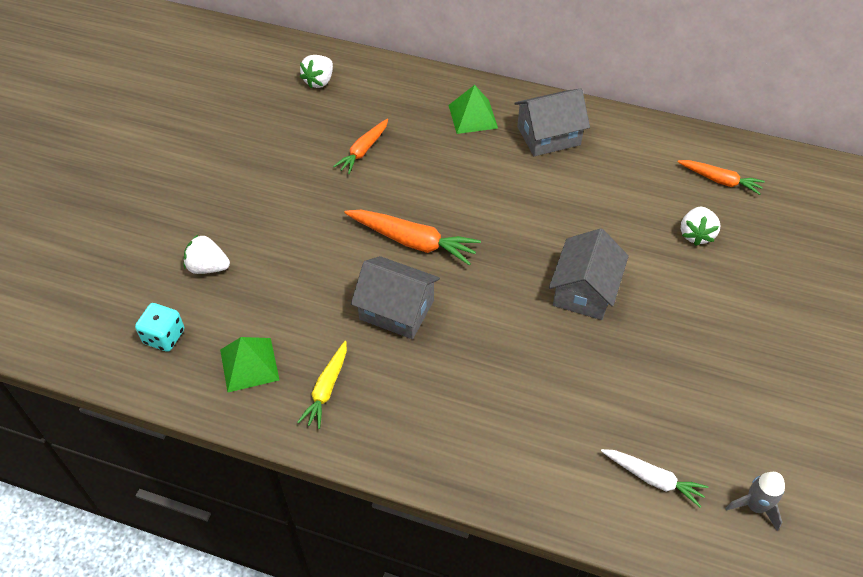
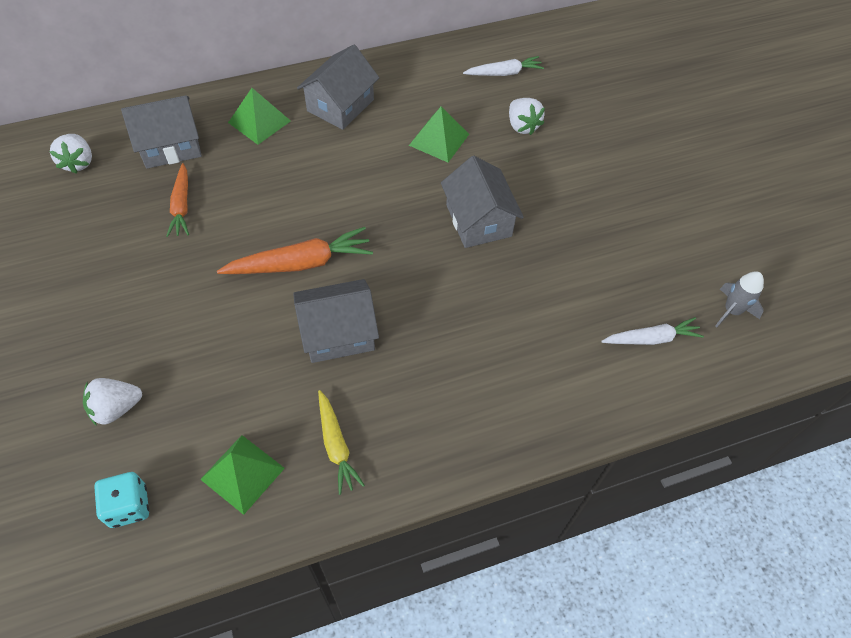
camera: 40 degrees left, 5 degrees up
orange carrot [678,160,765,195] -> white carrot [463,56,544,76]
none -> grey house [121,95,202,169]
none -> green pyramid [409,106,469,162]

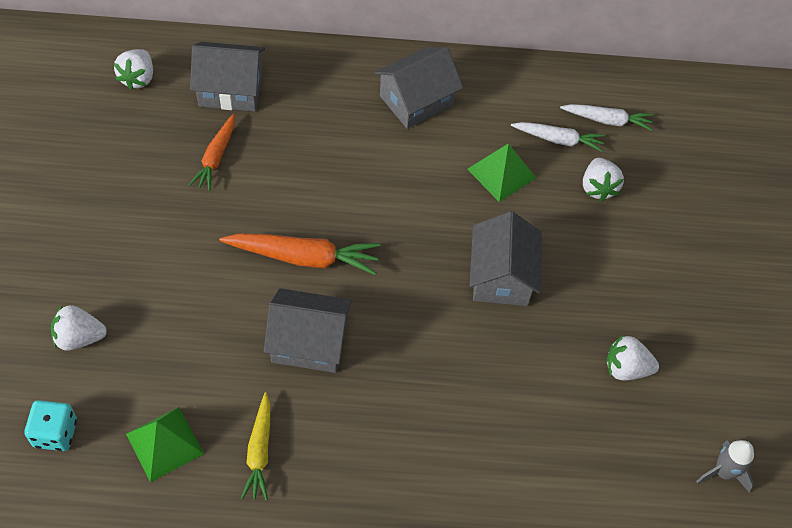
camera: 20 degrees right, 0 degrees up
green pyramid [228,88,291,145] -> none
white carrot [601,317,704,345] -> white carrot moved to [511,122,605,152]
none -> white strawberry [606,335,659,381]

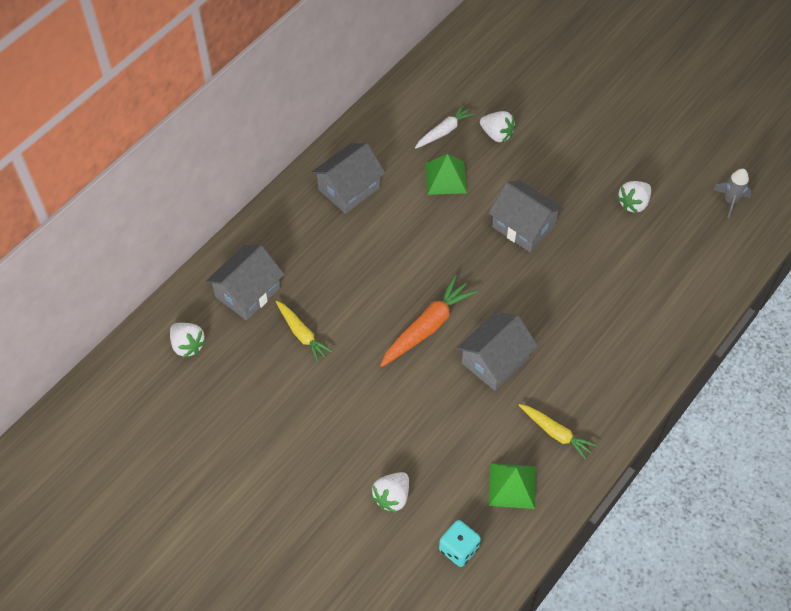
camera: 50 degrees left, 0 degrees up
orange carrot [189,114,235,191] -> yellow carrot [276,301,333,362]
grey house [374,47,463,129] -> grey house turned 45 degrees clockwise [311,143,386,214]
white carrot [560,104,653,131] -> none

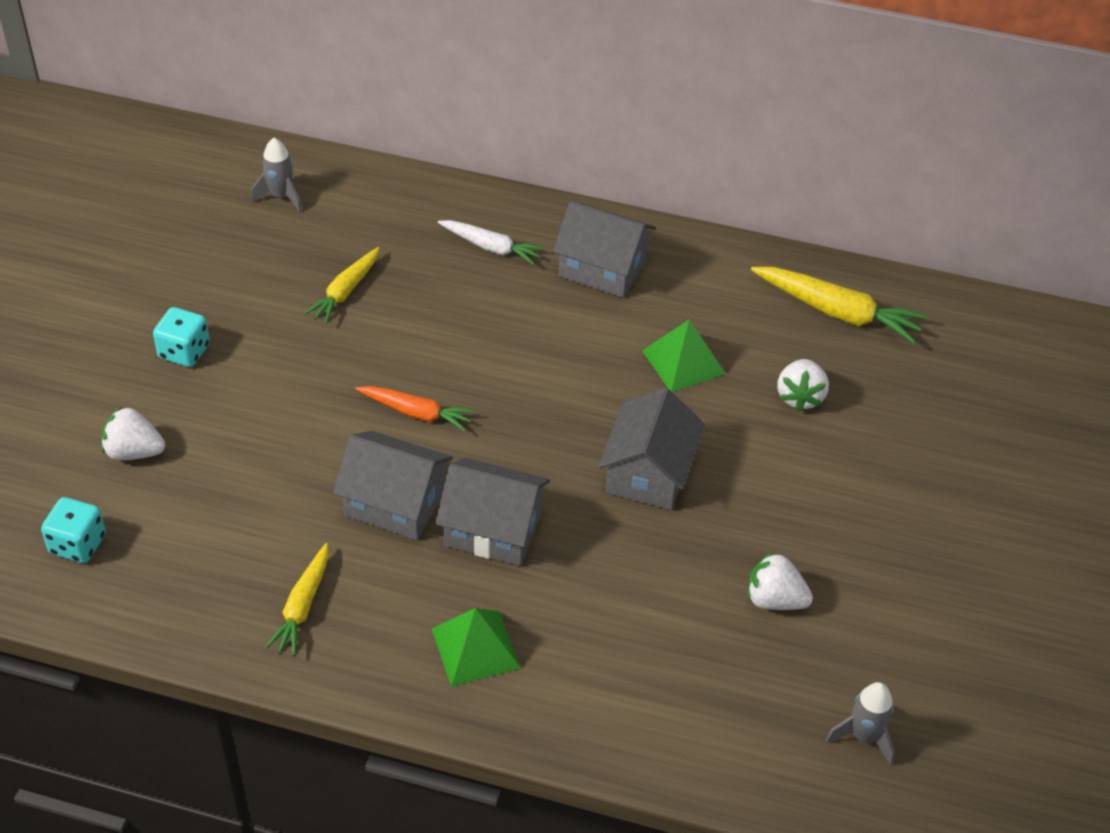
camera: 65 degrees right, 10 degrees down
white strawberry [170,323,206,358] -> grey rocket [251,138,302,211]
grey house [206,245,284,321] -> grey house moved to [435,458,550,566]
orange carrot [380,275,477,367] -> orange carrot [355,386,476,432], size x0.64
white carrot [415,104,475,149] -> white carrot moved to [438,220,545,265]
green pyramid [489,463,536,509] -> green pyramid moved to [432,608,520,687]
none -> turquoise dice [153,307,210,367]
none -> yellow carrot [751,267,928,344]

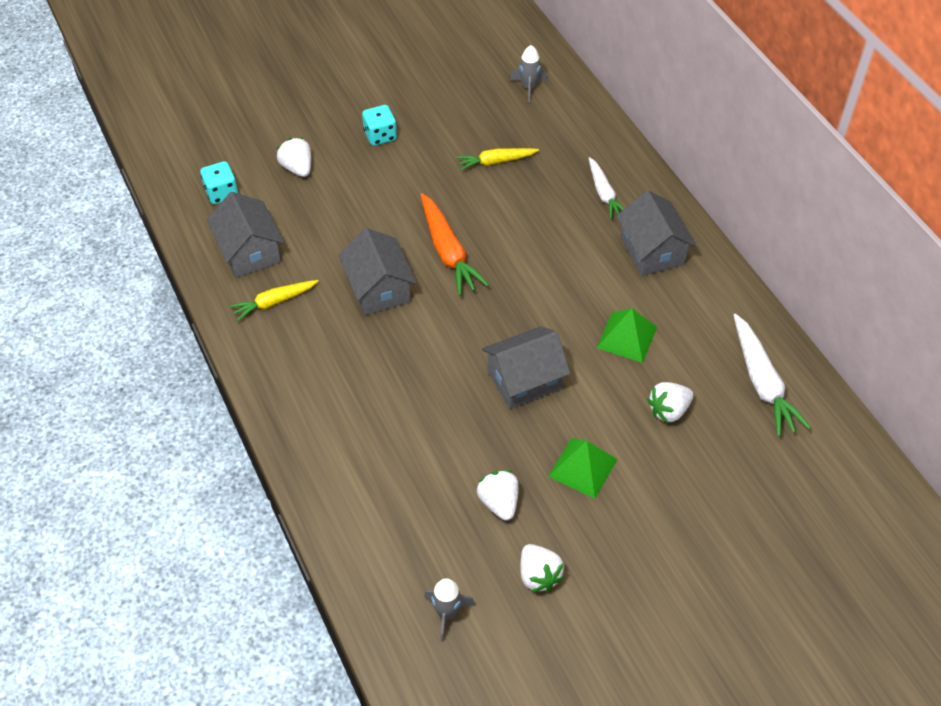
camera: 50 degrees right, 5 degrees up
orange carrot [355,386,476,432] -> orange carrot [421,193,489,296], size x1.56
green pyramid [432,608,520,687] -> green pyramid moved to [548,438,617,499]
grey house [435,458,550,566] -> grey house moved to [207,192,284,278]
yellow carrot [751,267,928,344] -> white carrot [734,314,811,437]
none -> white strawberry [520,544,564,592]

